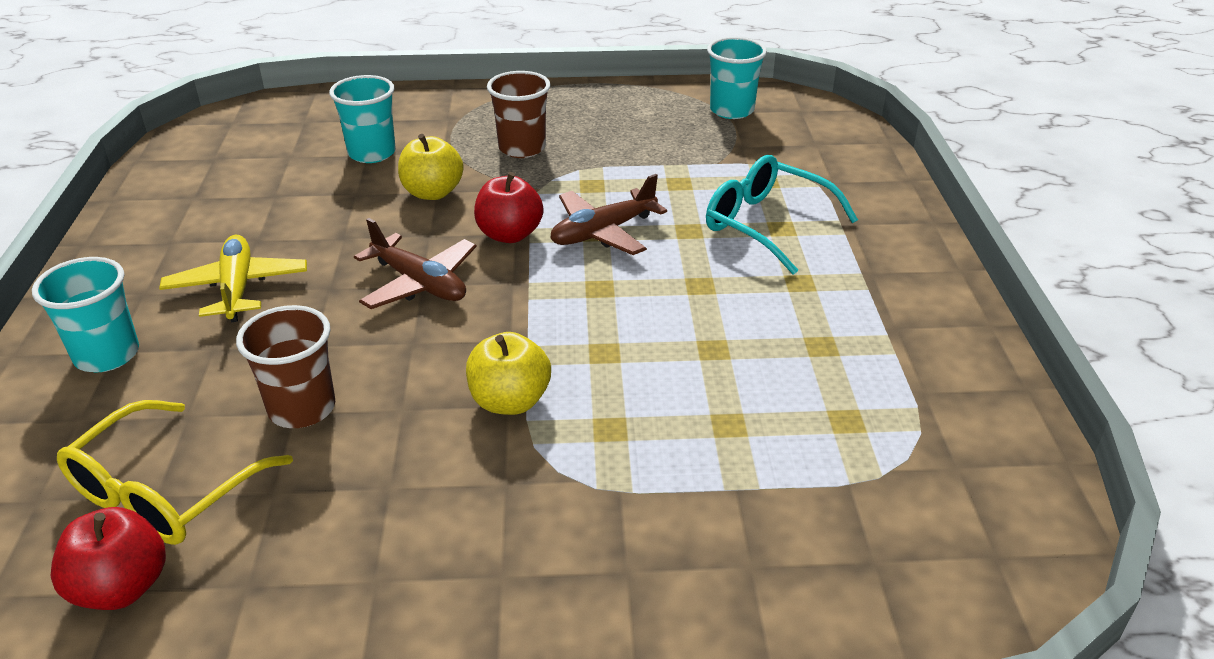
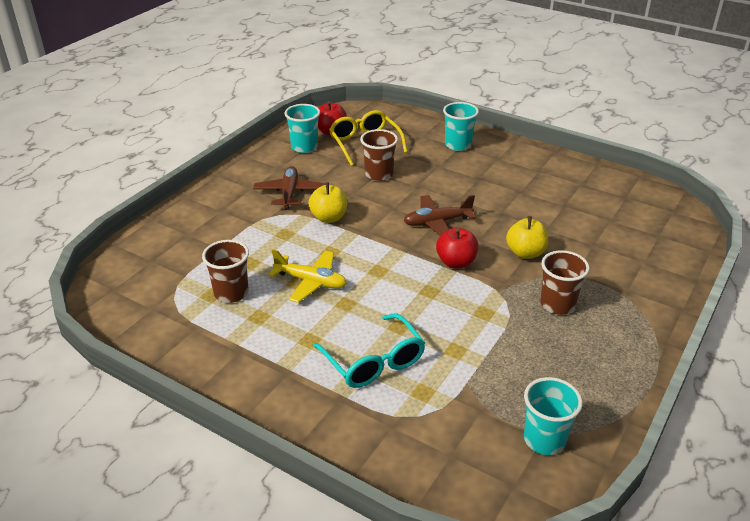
camera: 125 degrees right, 0 degrees up
yellow plane [159,235,307,322] -> yellow plane moved to [269,249,347,303]
turquoise cup [329,75,396,163] -> turquoise cup moved to [285,104,320,153]
brown plane [550,174,667,255] -> brown plane moved to [253,166,325,210]
turquoise glasses [706,155,858,274] -> turquoise glasses turned 75 degrees clockwise [313,313,425,388]
none -> brown cup [202,240,249,303]

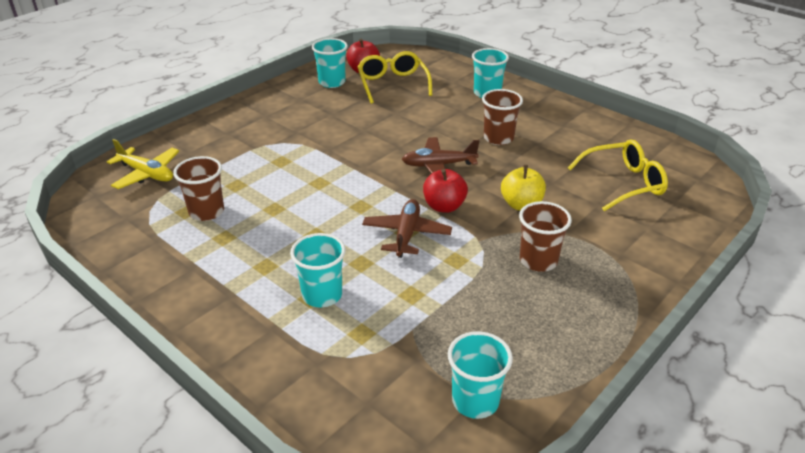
camera: 10 degrees right, 0 degrees up
brown plane [253,166,325,210] -> brown plane moved to [362,199,452,258]
yellow plane [269,249,347,303] -> yellow plane moved to [107,139,179,189]
yellow apple [308,182,347,223] -> none
turquoise glasses [313,313,425,388] -> turquoise cup [290,233,346,307]
brown cup [360,129,398,181] -> brown cup moved to [482,89,523,145]
none -> yellow glasses [568,139,668,211]

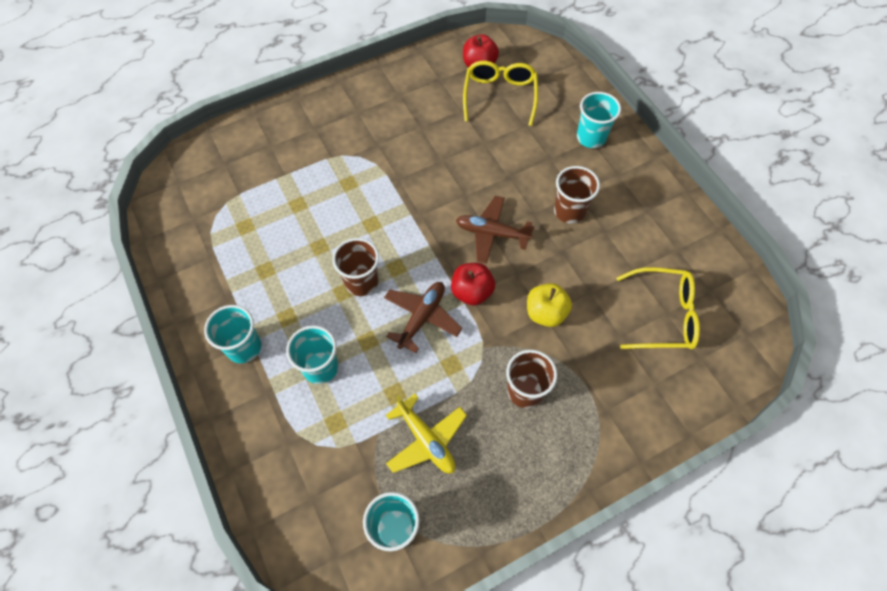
camera: 20 degrees right, 25 degrees up
yellow plane [107,139,179,189] -> yellow plane moved to [386,394,467,473]
brown cup [173,156,224,221] -> brown cup moved to [332,238,379,296]
turquoise cup [312,38,348,88] -> turquoise cup moved to [204,305,261,363]

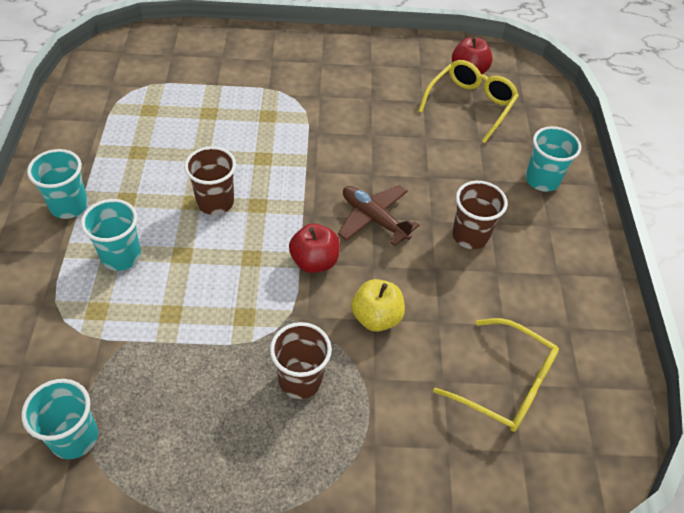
camera: 25 degrees right, 10 degrees down
brown plane [384,282,462,353] -> none
yellow plane [386,394,467,473] -> none

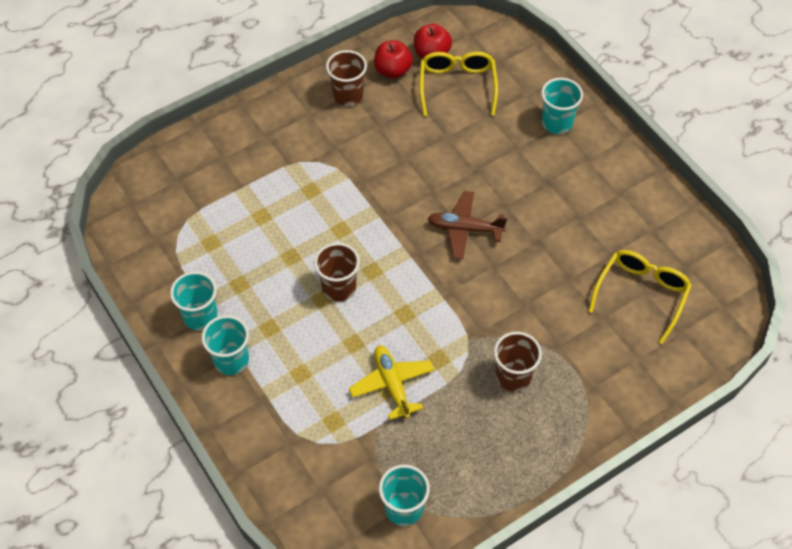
camera: 30 degrees left, 5 degrees up
turquoise cup [81,199,141,271] -> turquoise cup moved to [170,271,218,331]
red apple [289,224,340,273] -> red apple moved to [374,40,413,79]
yellow apple [351,279,405,332] -> none
yellow glasses [433,318,559,432] -> yellow glasses turned 60 degrees counterclockwise [588,250,692,344]
brown cup [452,181,508,249] -> brown cup moved to [326,50,367,106]
none -> yellow plane [349,345,434,420]

